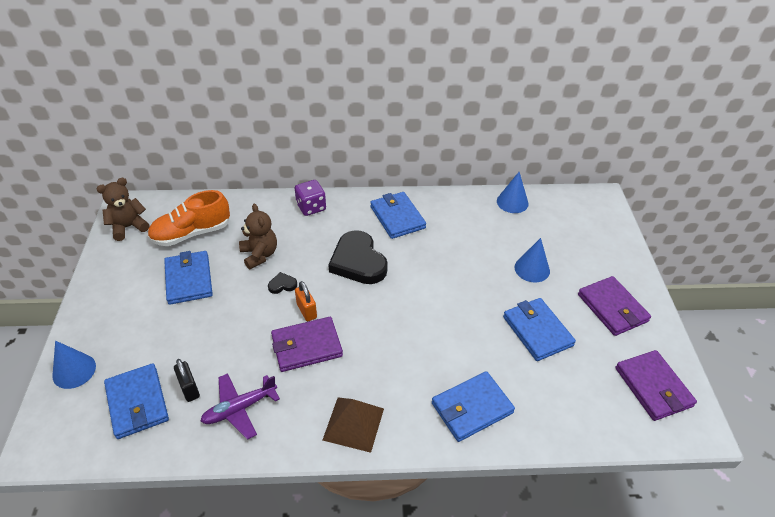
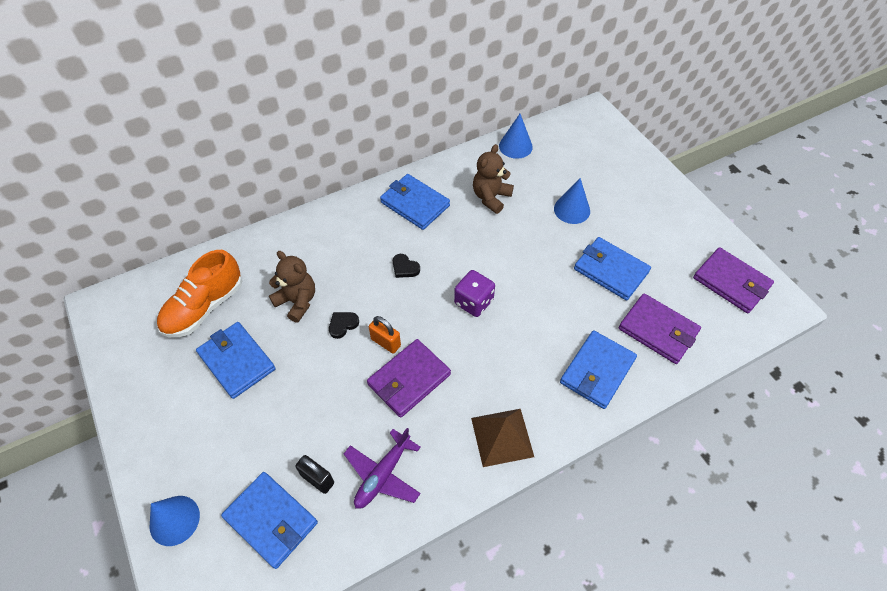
camera: 25 degrees left, 10 degrees up
brown teddy bear [97,178,150,241] -> brown teddy bear moved to [473,144,514,214]
purple dice [295,180,326,216] -> purple dice moved to [454,270,495,317]
black heart [328,230,388,284] -> black heart [393,254,420,278], size x0.42
purple wallet [578,276,651,336] -> purple wallet moved to [619,293,701,364]

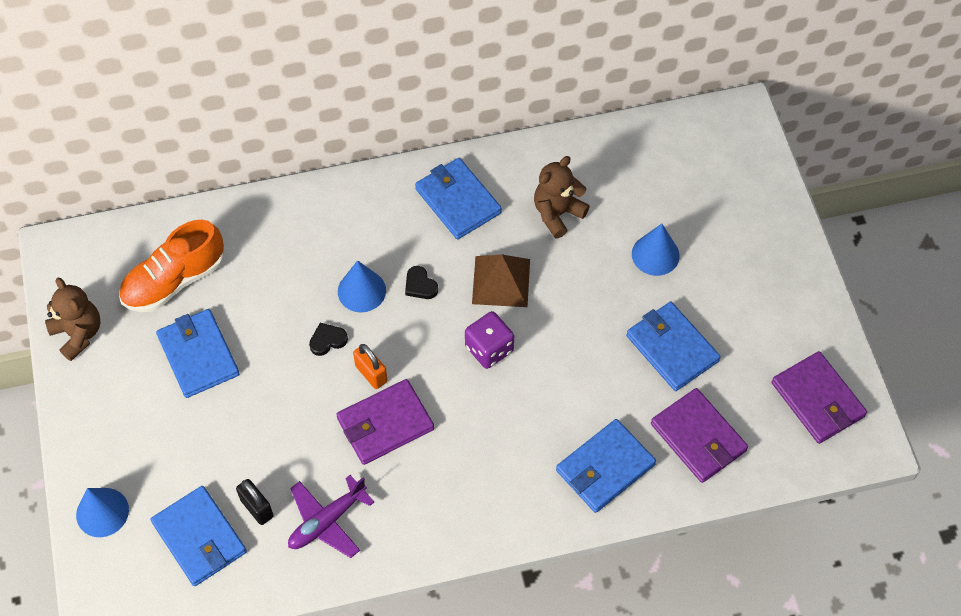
camera: 15 degrees right, 5 degrees up
brown teddy bear [269,251,315,323] -> brown teddy bear moved to [45,278,100,361]
brown pyramid [471,409,534,467] -> brown pyramid moved to [472,254,530,307]
blue cone [499,114,533,159] -> blue cone moved to [338,260,386,312]

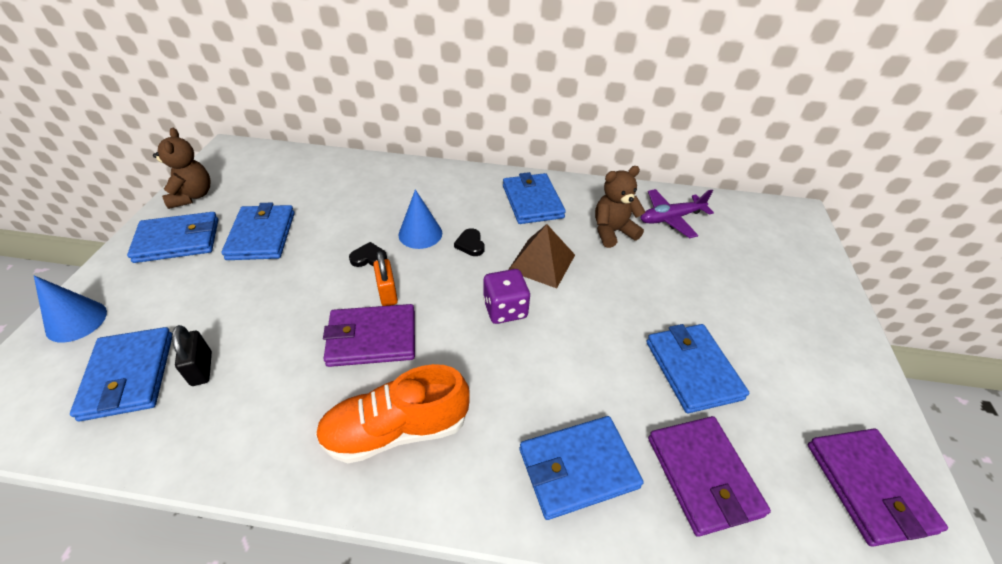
camera: 20 degrees right, 15 degrees down
orange shoe [119,220,224,312] -> orange shoe moved to [315,364,470,464]
purple plane [288,475,374,558] -> purple plane moved to [640,189,714,238]
blue cone [632,224,680,276] -> none
none -> blue wallet [127,212,218,263]

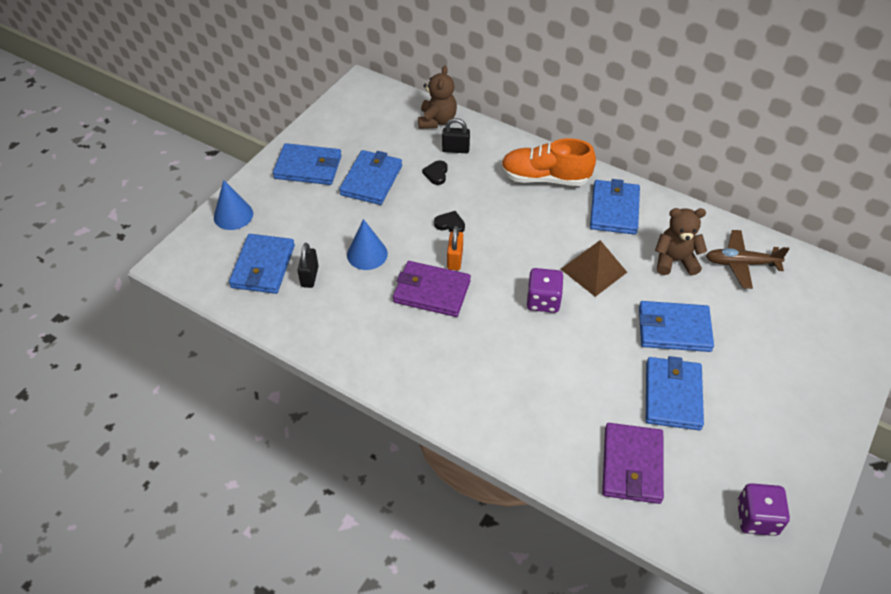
camera: 25 degrees right, 5 degrees up
brown teddy bear [153,128,210,209] -> brown teddy bear moved to [418,66,457,129]
orange shoe [315,364,470,464] -> orange shoe moved to [501,138,596,186]
blue cone [399,189,442,249] -> blue cone moved to [347,219,388,270]
black heart [454,228,485,256] -> black heart moved to [422,160,448,185]
blue wallet [520,416,644,520] -> blue wallet moved to [639,301,714,352]
purple plane [640,189,714,238] -> brown plane [706,230,789,289]
purple wallet [808,429,948,546] -> purple dice [737,483,790,536]
none -> black padlock [442,118,470,153]

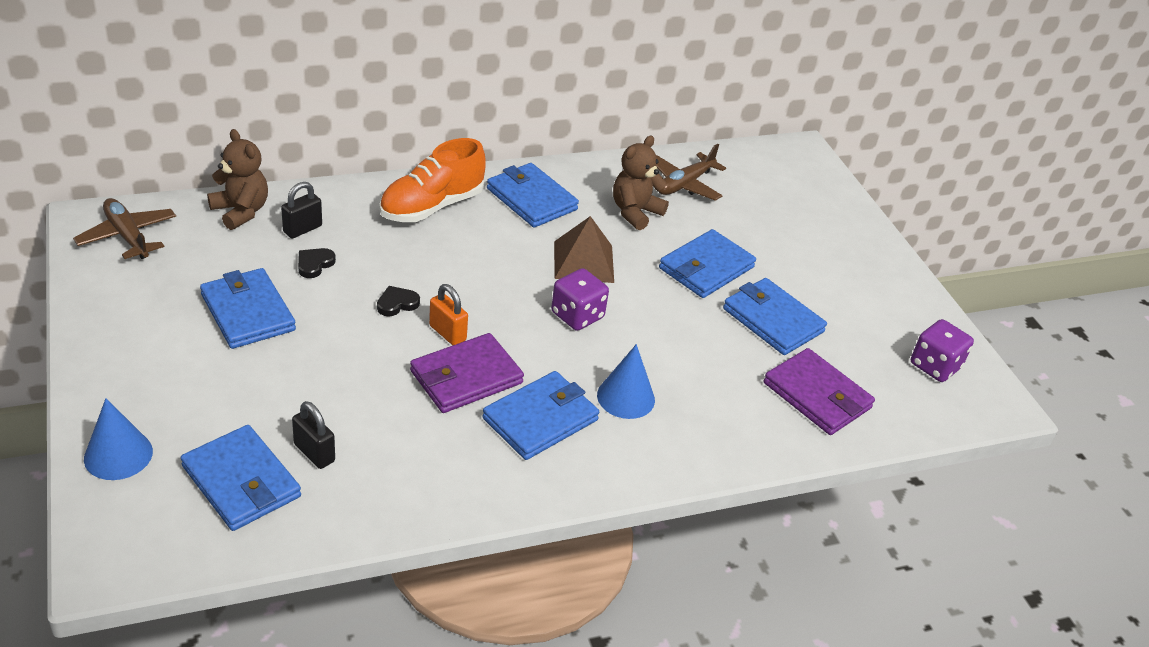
camera: 55 degrees left, 10 degrees down
blue wallet [273,143,342,185] -> blue wallet moved to [482,371,599,460]
blue cone [347,219,388,270] -> blue cone moved to [597,344,655,419]
black heart [422,160,448,185] -> black heart turned 75 degrees clockwise [298,248,336,278]
none -> brown plane [73,198,176,259]

